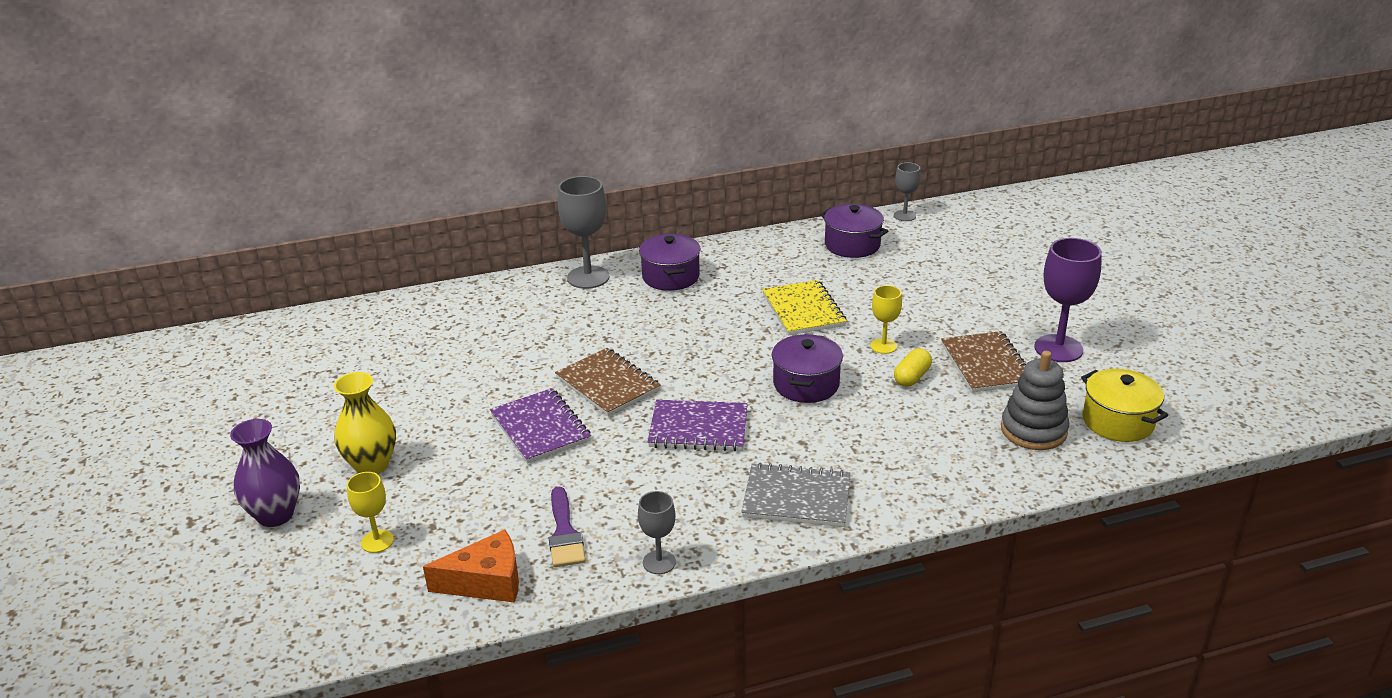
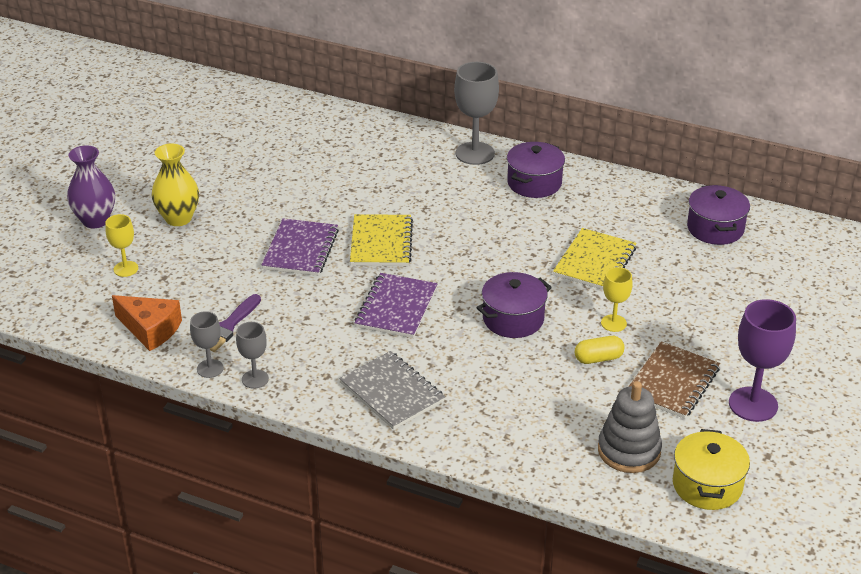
camera: 40 degrees right, 5 degrees up
brown notebook [555,348,661,416] -> yellow notebook [350,214,413,266]
purple notebook [648,400,748,451] -> purple notebook turned 60 degrees clockwise [355,273,438,338]
grey goblet [894,163,921,221] -> grey goblet moved to [190,311,224,378]

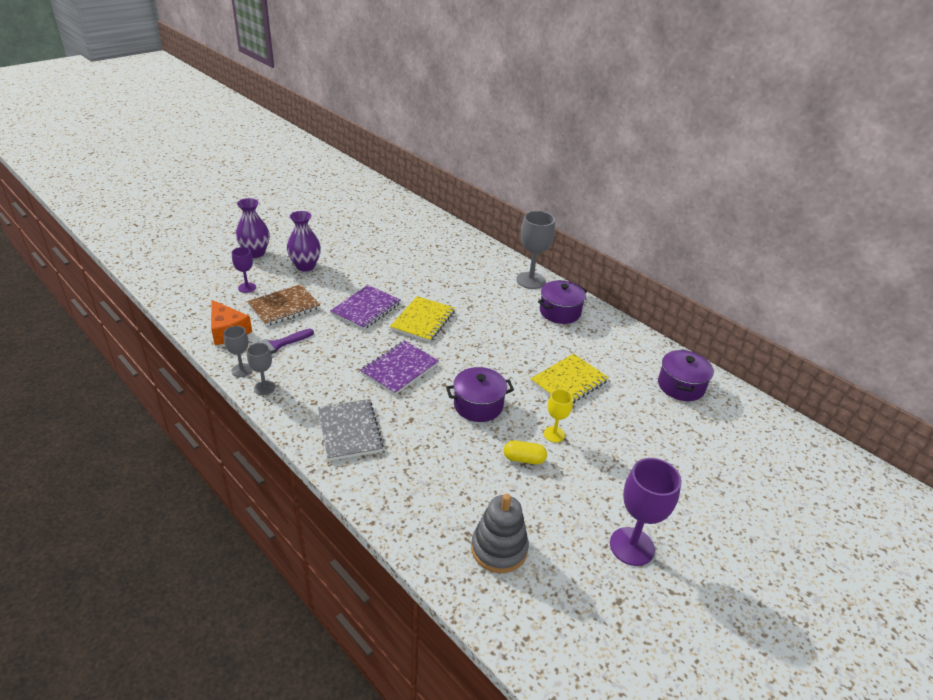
camera: 20 degrees right, 0 degrees up
yellow goblet [105,214,138,277] -> purple goblet [232,247,256,293]
yellow vase [152,143,199,226] -> purple vase [287,211,321,271]
brown notebook [628,341,720,419] -> brown notebook moved to [247,284,320,326]
yellow pot [673,429,750,510] -> none

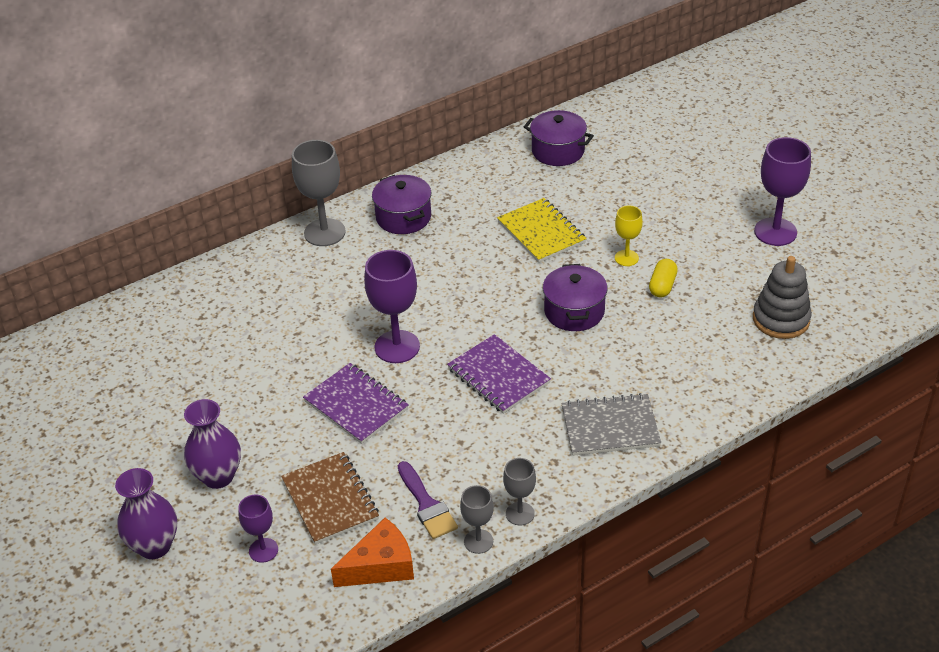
camera: 75 degrees left, 5 degrees up
yellow notebook [390,296,455,342] -> purple goblet [364,250,420,363]

